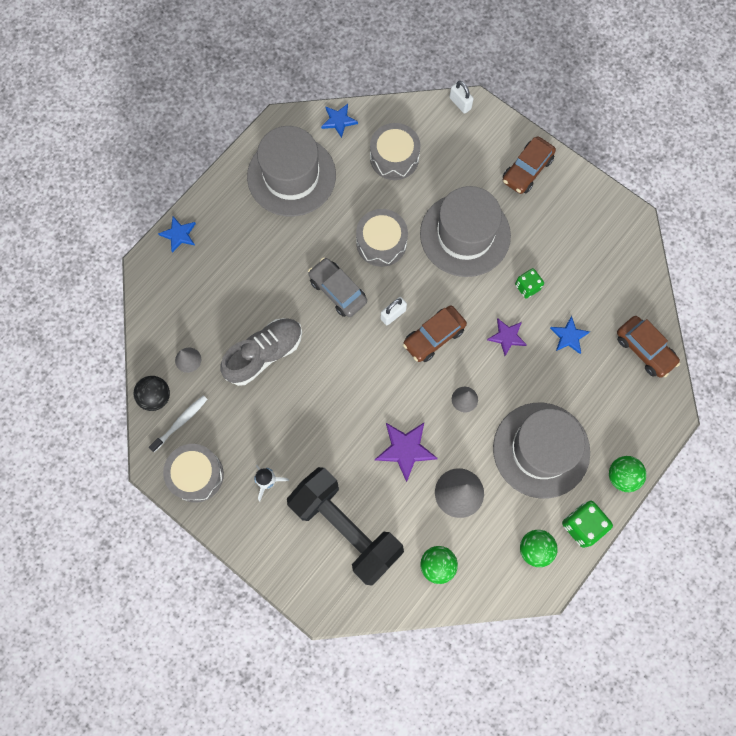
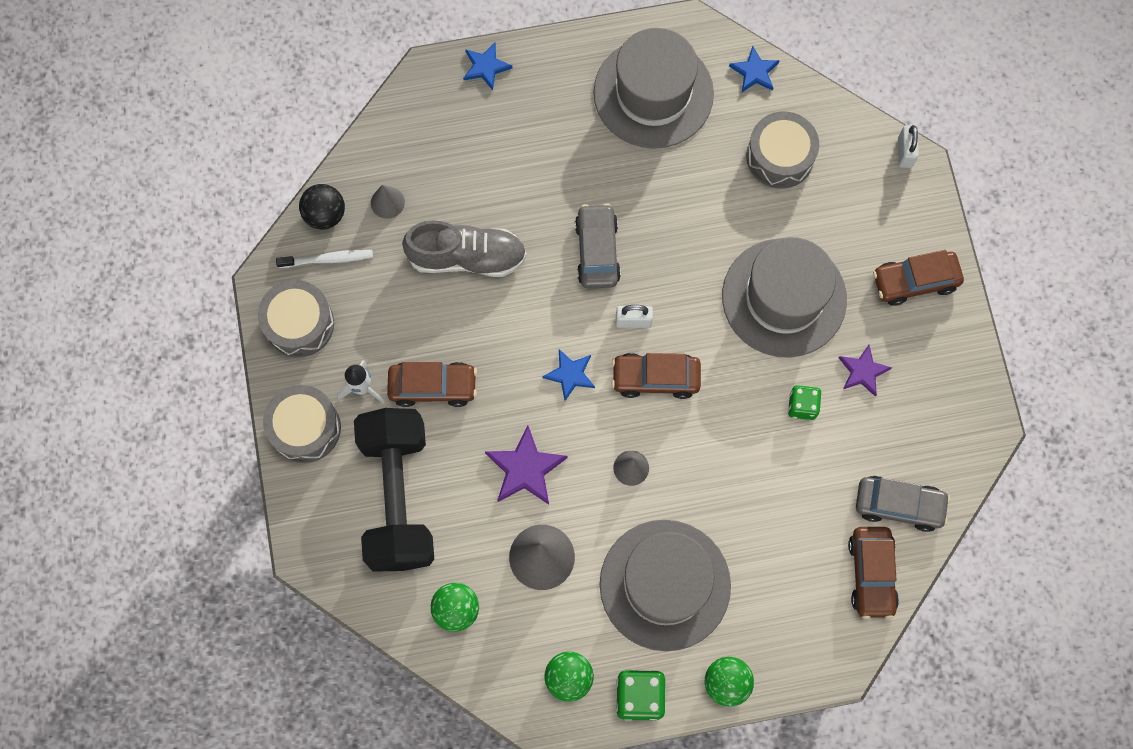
camera: 40 degrees right, 0 degrees up
grey drum [356,209,408,267] -> grey drum moved to [263,385,341,463]
purple star [487,319,527,356] -> purple star moved to [839,345,892,397]
blue star [550,316,590,354] -> blue star moved to [542,349,595,401]
none -> brown car [387,362,477,407]
none -> grey car [856,476,950,532]

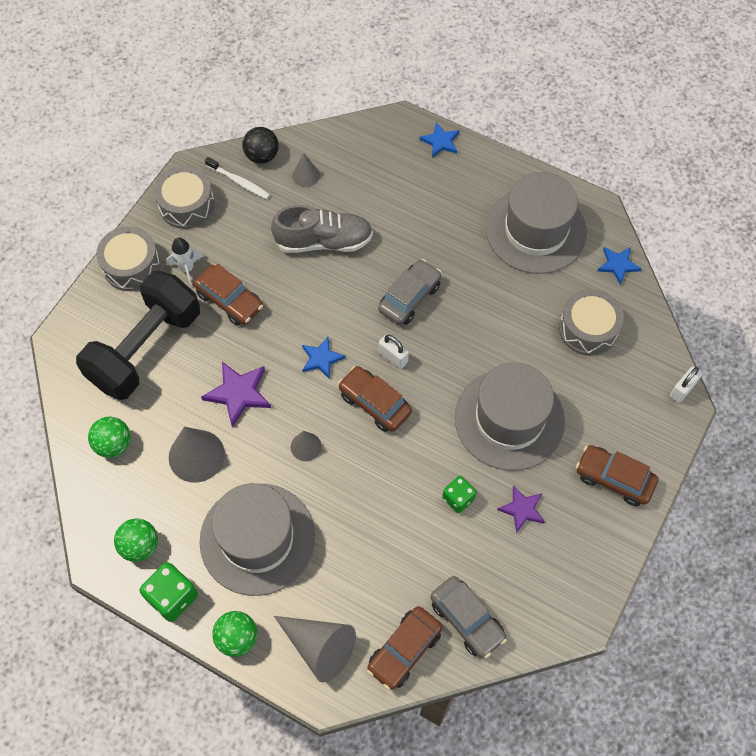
camera: 40 degrees right, 10 degrees down
grey shoe [402,220,527,277] -> grey shoe turned 45 degrees counterclockwise [271,205,373,253]
none -> grey cone [274,616,356,683]

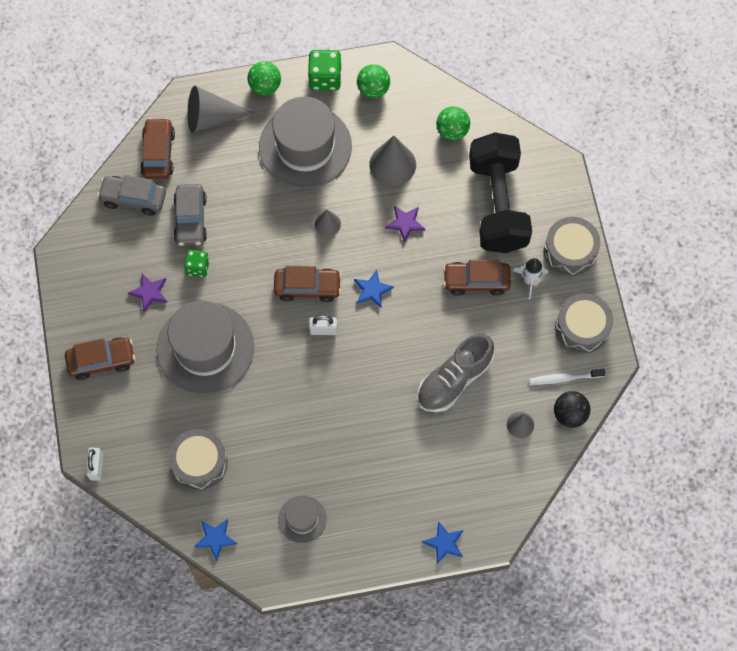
camera: 140 degrees right, 5 degrees up
purple star [201,362,271,427] -> purple star [385,206,425,243], size x0.66
grey car [378,259,442,325] -> grey car moved to [173,184,207,246]
grey hat [486,172,587,274] -> grey hat [278,495,327,543], size x0.48

